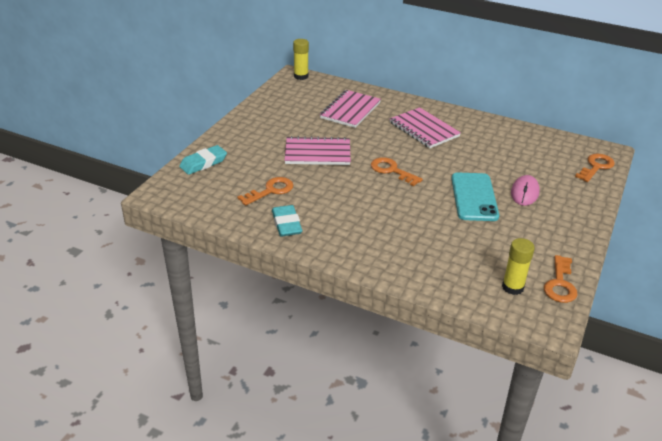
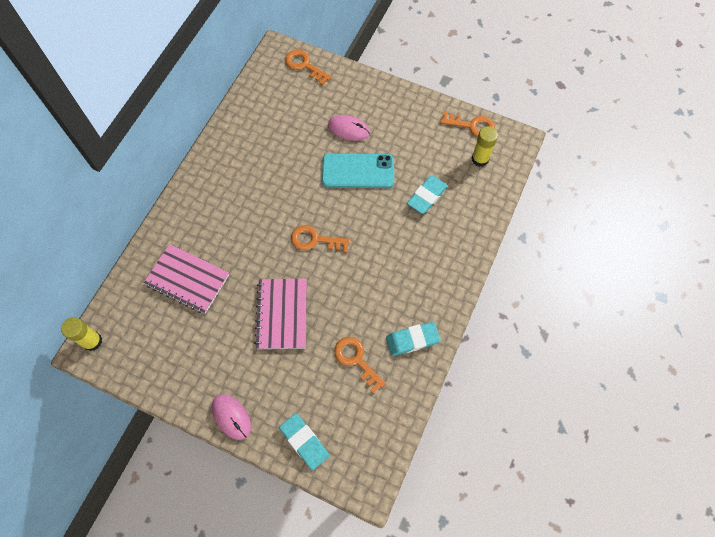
camera: 90 degrees left, 30 degrees up
orange key [371,157,423,186] -> orange key turned 60 degrees clockwise [291,225,350,253]
pink notebook [390,107,461,148] -> none
none -> pink mouse [212,394,251,440]
none -> turquoise eraser [407,176,448,214]

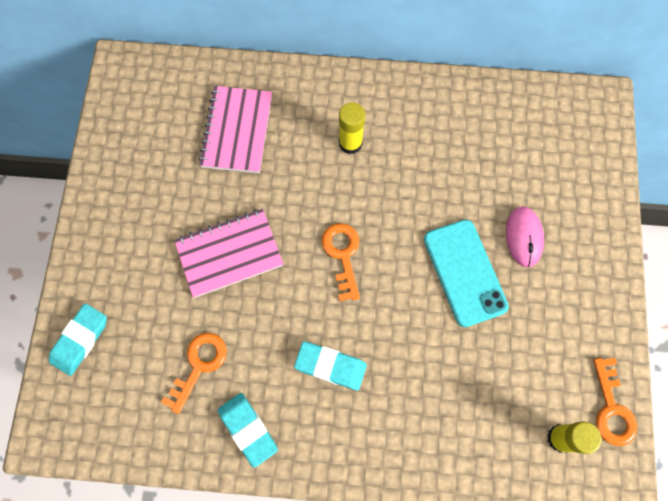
camera: 70 degrees right, 5 degrees up
yellow glue stick [61,317,102,351] -> yellow glue stick moved to [339,102,365,154]
pink mouse [212,394,251,440] -> none
orange key [285,50,331,85] -> none
turquoise eraser [407,176,448,214] -> turquoise eraser moved to [294,341,367,390]

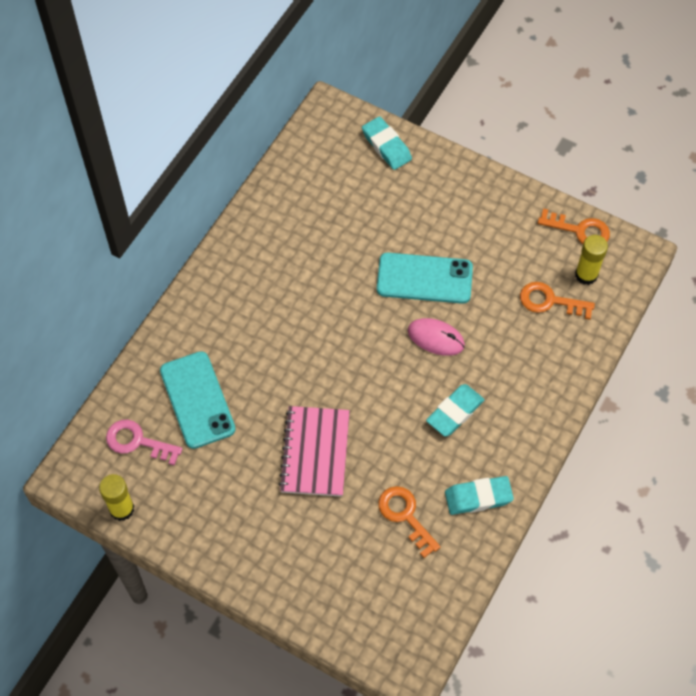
camera: 65 degrees left, 10 degrees down
turquoise eraser [49,303,107,376] -> turquoise eraser moved to [362,116,412,170]
pink notebook [199,86,272,173] -> turquoise phone [160,351,236,449]
orange key [321,223,360,301] -> orange key moved to [520,282,595,320]
yellow glue stick [339,102,365,154] -> yellow glue stick moved to [99,474,134,521]
pink mouse [506,206,544,267] -> pink mouse moved to [408,318,465,356]
none -> pink key [106,419,182,466]

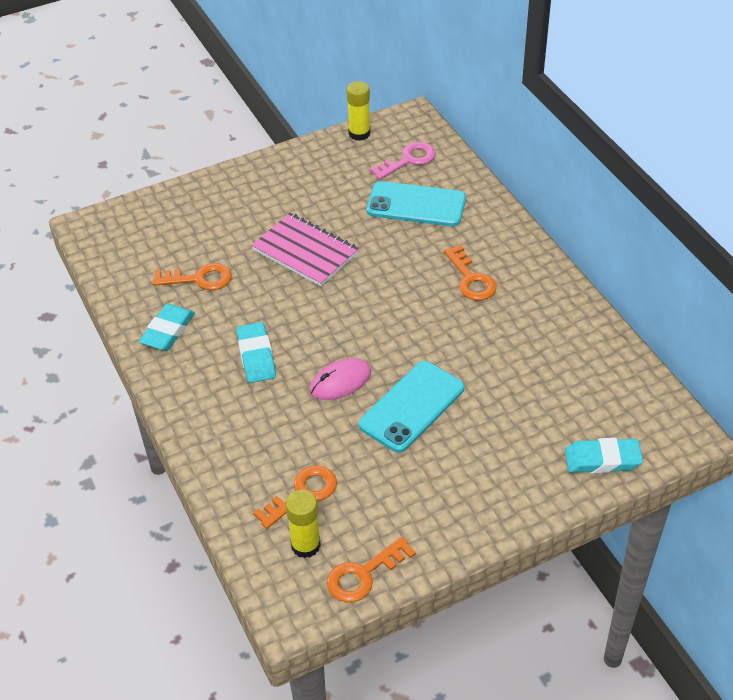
camera: 125 degrees right, 15 degrees down
none -> orange key [444,245,497,301]

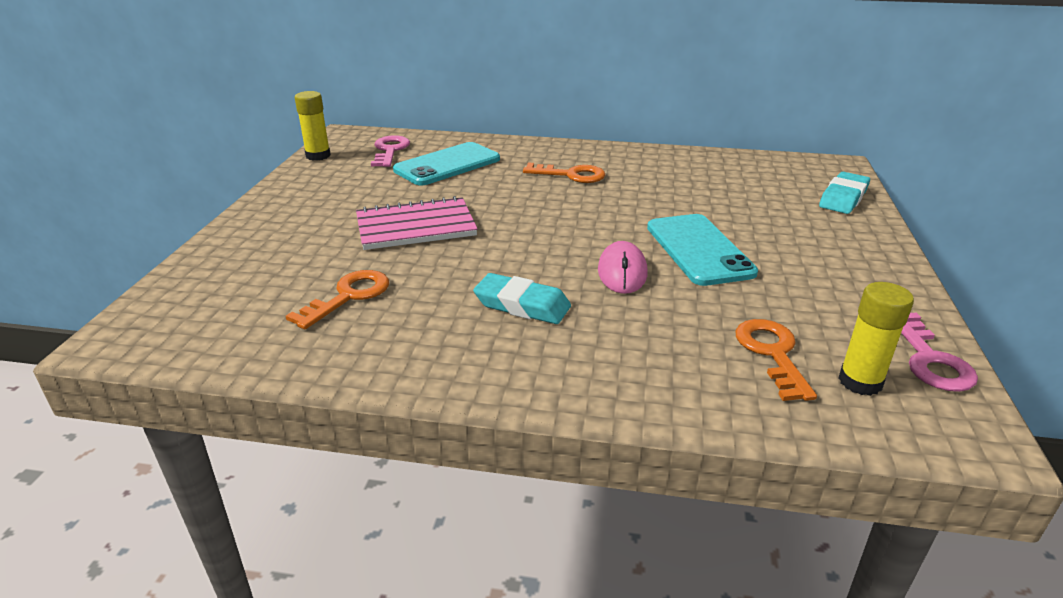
camera: 55 degrees left, 15 degrees down
turquoise eraser [139,304,195,351] -> none
orange key [327,536,416,602] -> pink key [901,313,978,392]

